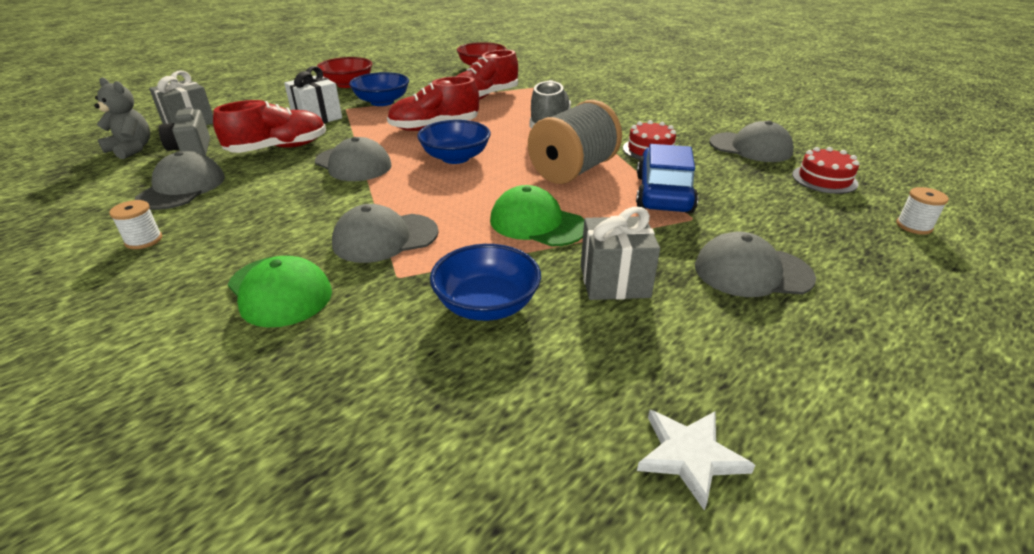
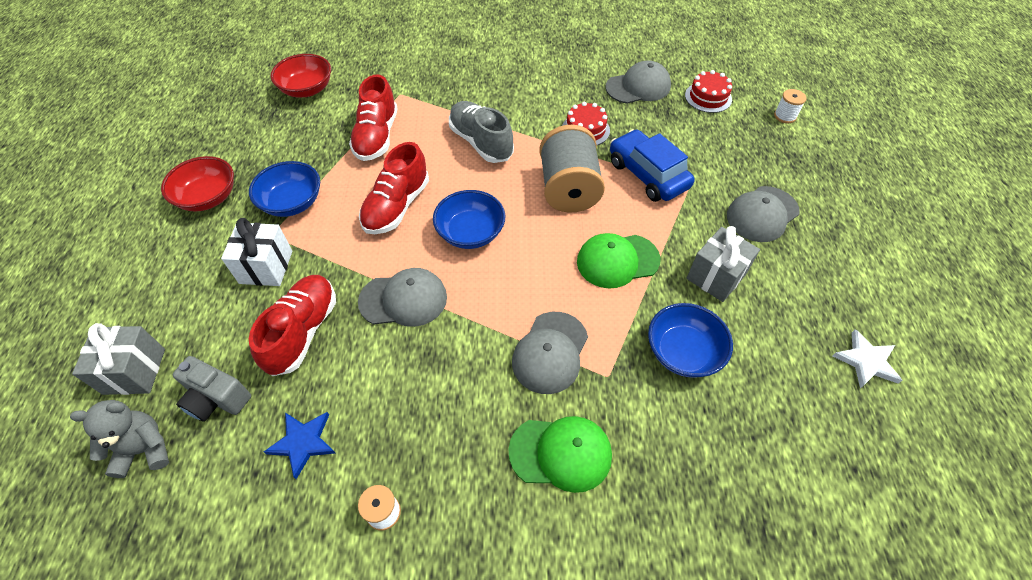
camera: 45 degrees left, 20 degrees up
grey cap [135,151,225,210] -> blue star [264,412,335,479]

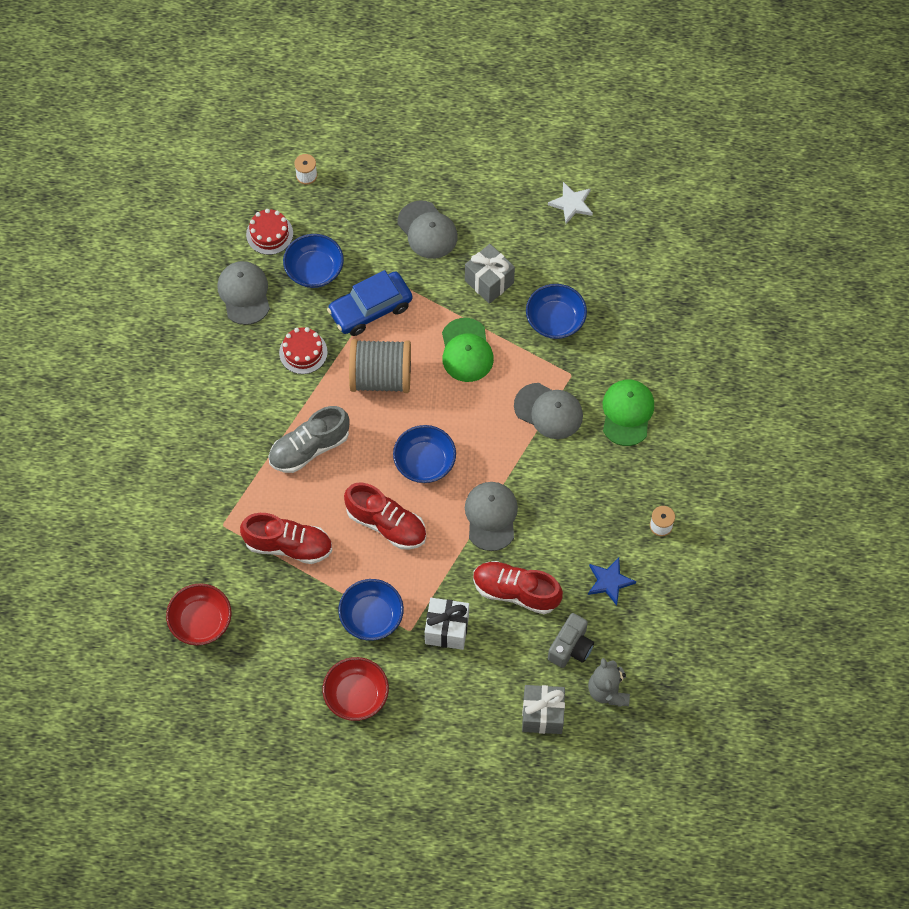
camera: 85 degrees left, 10 degrees up
none -> blue bowl [283,234,344,288]

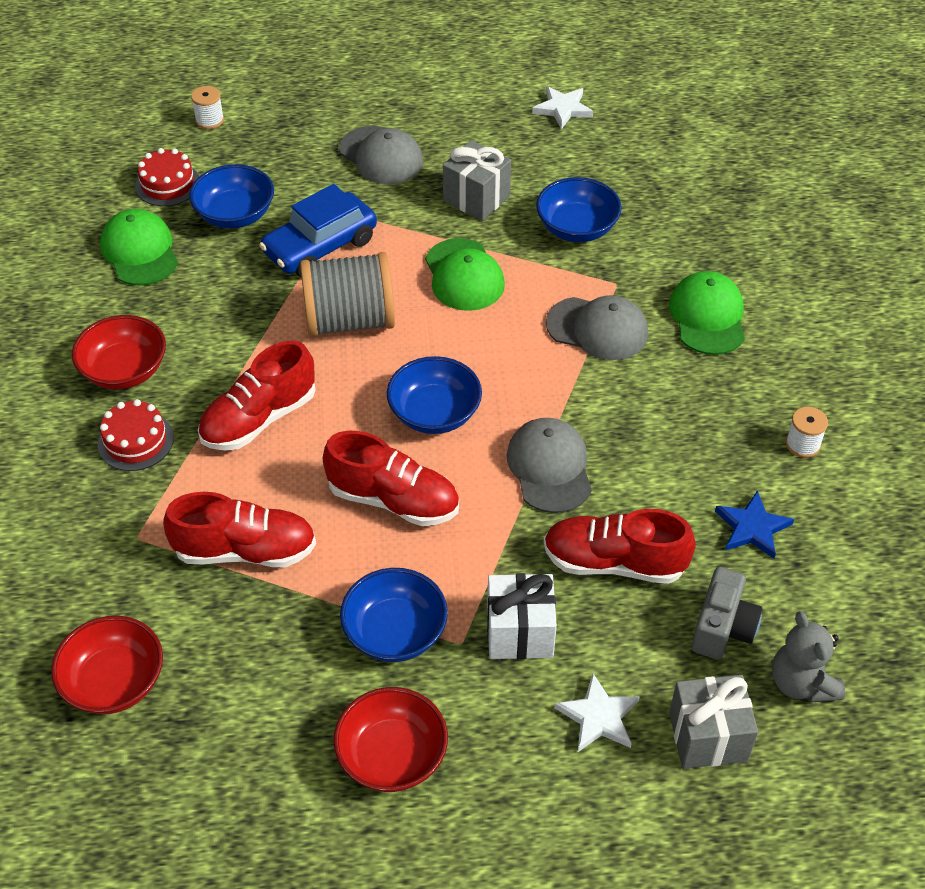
camera: 10 degrees left, 15 degrees down
grey cap [217,261,270,325] -> green cap [100,209,178,285]
grey shoe [268,406,350,473] -> red shoe [198,340,316,450]
red cake [279,327,328,374] -> red cake moved to [98,399,174,471]
none -> red bowl [72,315,166,389]
none -> white star [554,673,640,752]

